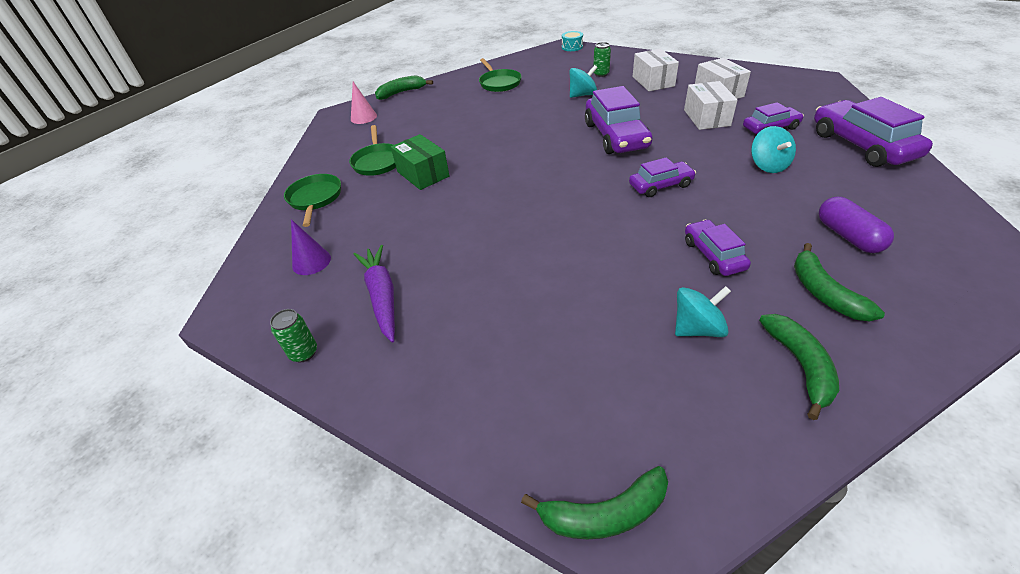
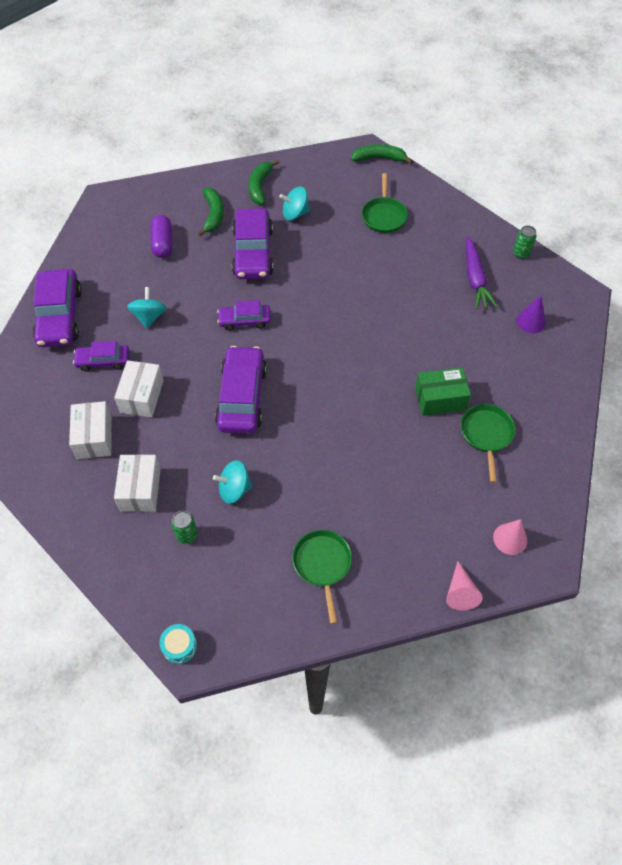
camera: 170 degrees left, 15 degrees up
green pan [284,174,341,227] -> green pan moved to [362,173,408,233]
green banana [375,75,433,100] -> pink cone [446,561,483,610]
green box [391,134,449,190] -> green box turned 75 degrees counterclockwise [415,367,471,416]
purple car [685,219,751,276] -> purple car [232,208,273,279], size x1.75

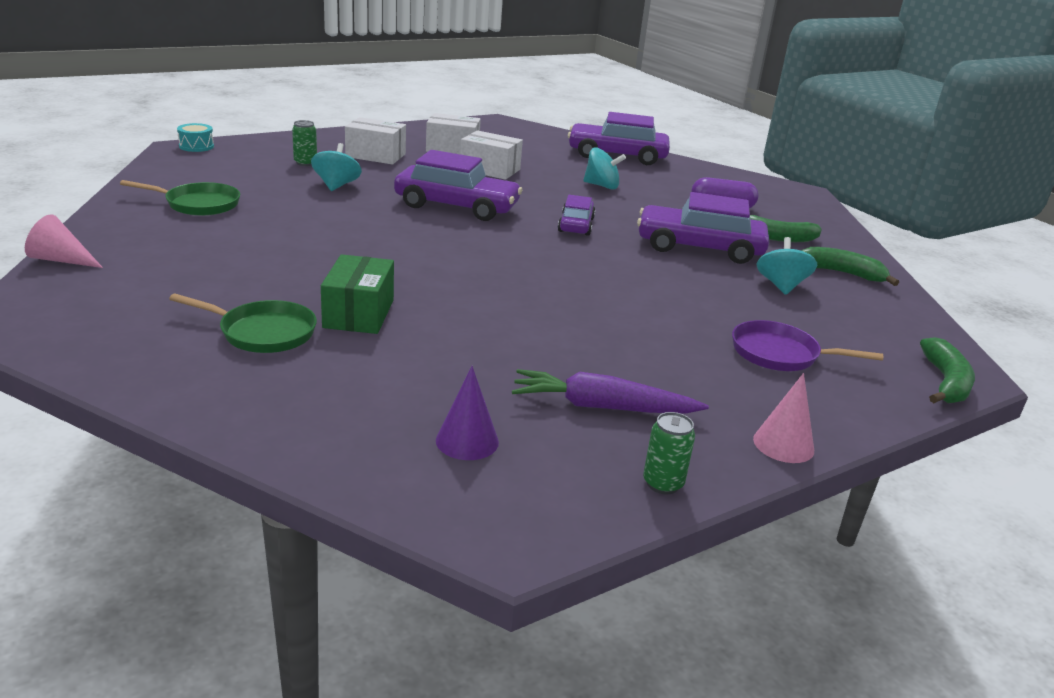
camera: 100 degrees right, 30 degrees down
purple car [73,341,129,372] -> none
green pan [362,173,408,233] -> purple pan [732,320,883,371]
pink cone [493,519,527,555] -> pink cone moved to [753,373,814,463]

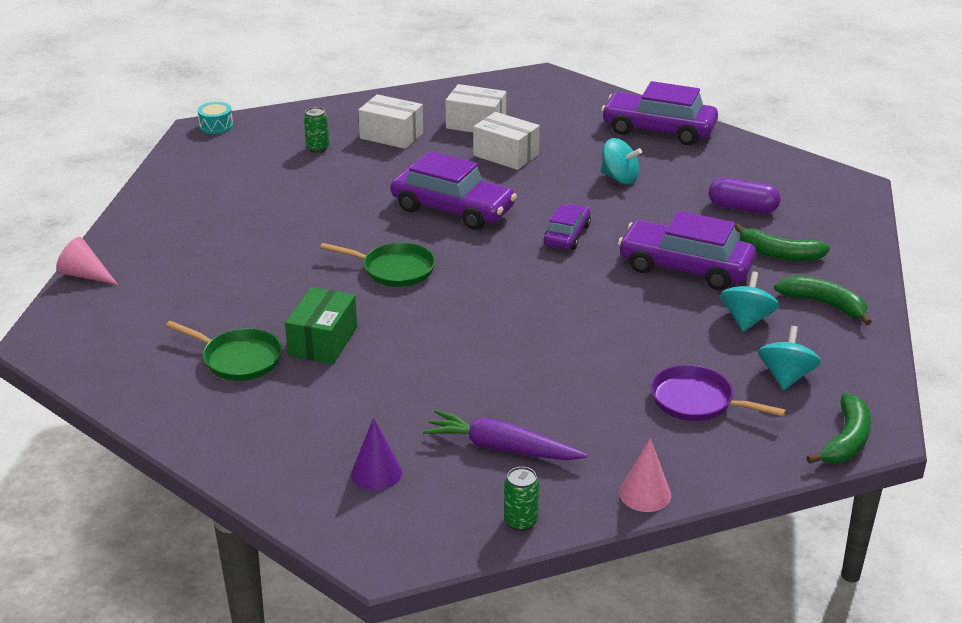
camera: 15 degrees right, 5 degrees up
green pan [120,180,240,216] -> green pan moved to [320,242,435,287]
turquoise spinning top [311,143,362,191] -> turquoise spinning top moved to [758,326,821,390]

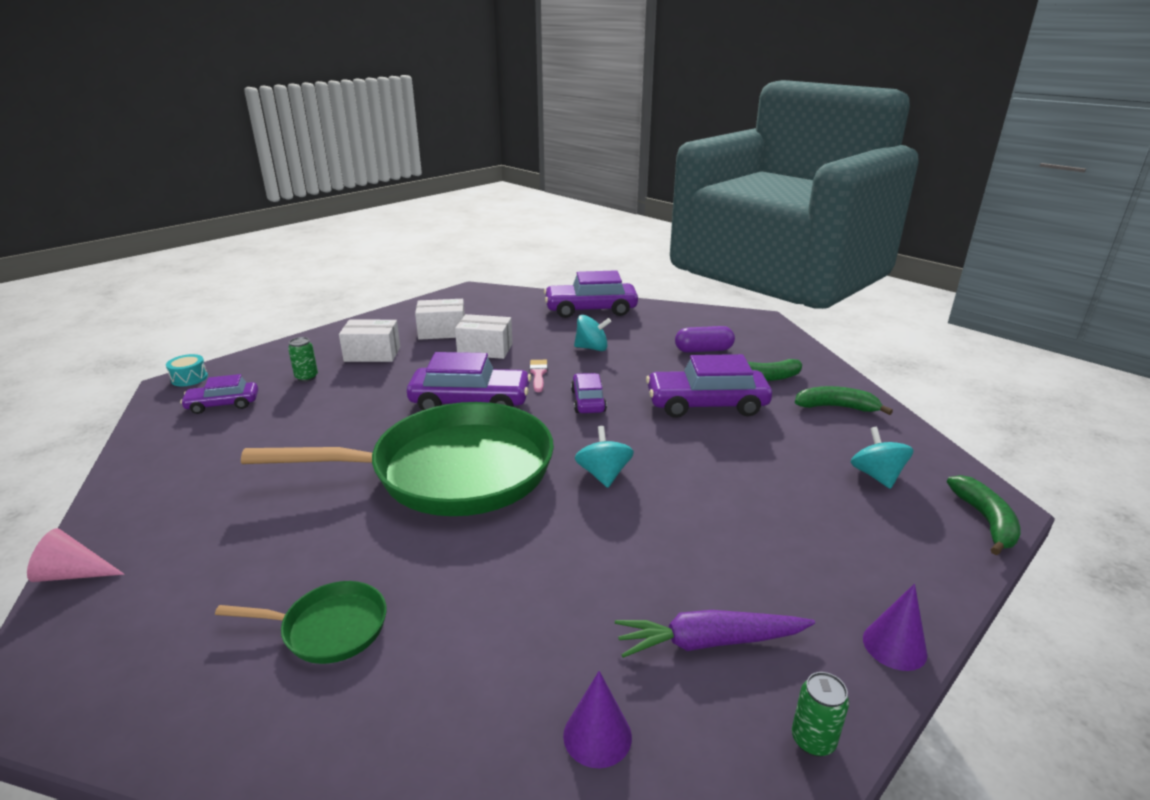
camera: 25 degrees left, 5 degrees down
green box [285,287,357,364] -> none
green pan [320,242,435,287] -> green pan [241,402,554,516], size x2.35
pink cone [619,438,671,512] -> purple cone [863,584,927,671]
purple pan [651,365,786,421] -> none
turquoise spinning top [720,272,779,332] -> turquoise spinning top moved to [575,426,634,488]
none -> purple car [180,374,258,414]
none -> pink brush [530,360,548,392]

